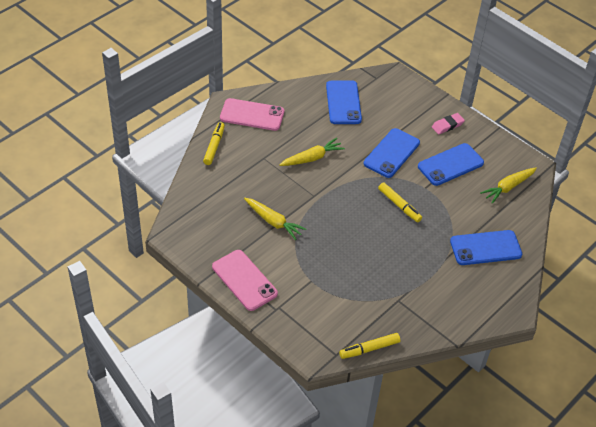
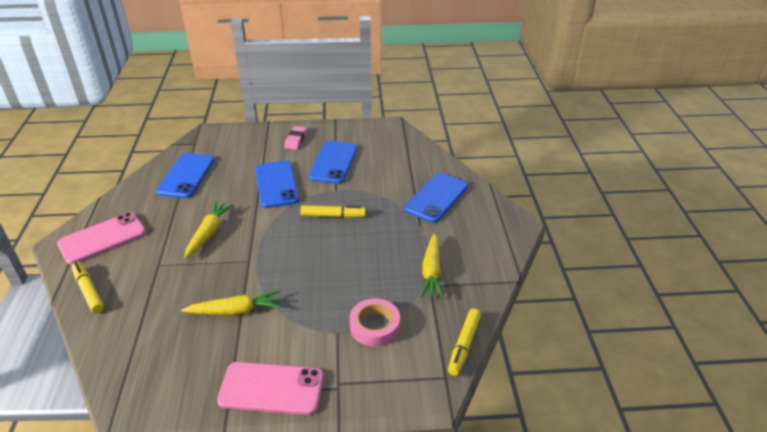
camera: 45 degrees left, 10 degrees down
blue phone [326,80,362,124] -> blue phone turned 60 degrees clockwise [156,153,215,198]
yellow carrot [480,167,537,204] -> yellow carrot moved to [420,233,444,299]
none -> pink tape [349,298,400,347]

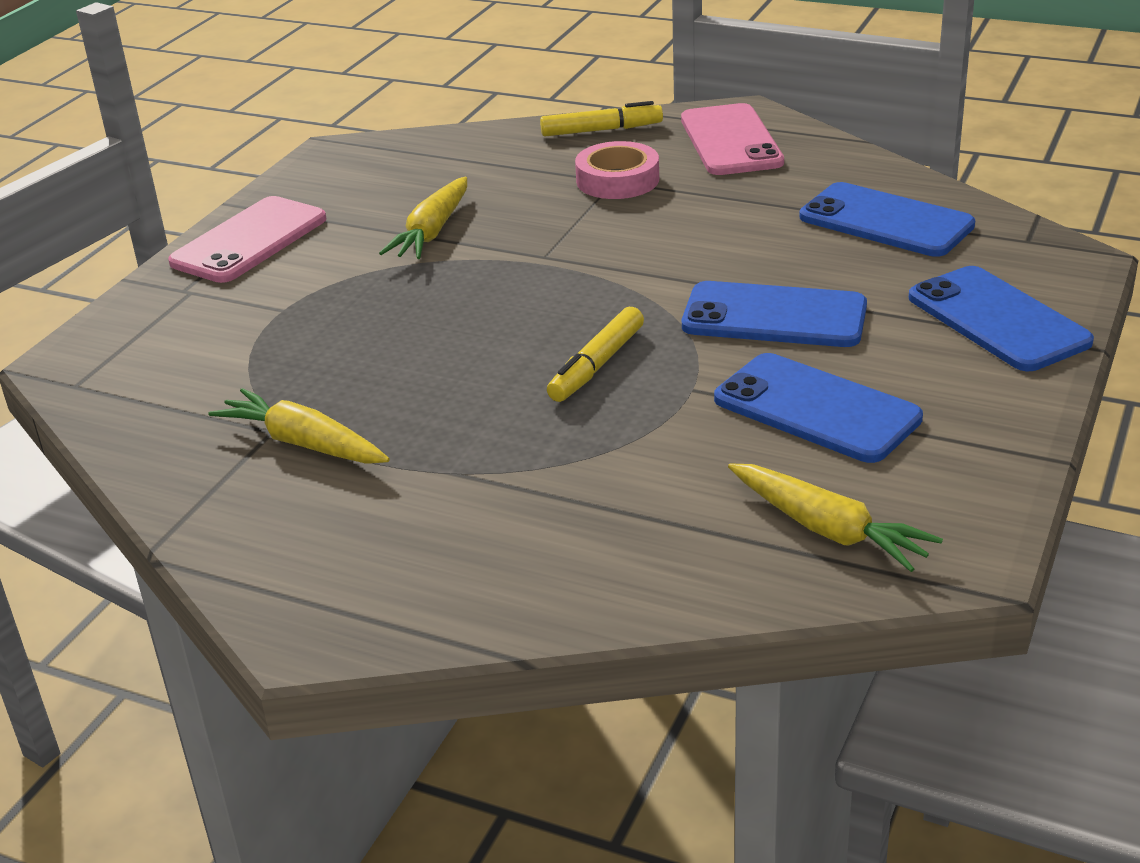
camera: 120 degrees right, 5 degrees down
yellow carrot [184,201,234,258] -> yellow carrot moved to [728,463,943,572]
pink eraser [284,126,307,150] -> none
pink tape [349,298,400,347] -> pink tape moved to [575,141,659,199]
blue phone [404,173,468,223] -> blue phone moved to [909,266,1094,371]
yellow marker [448,309,481,376] -> none

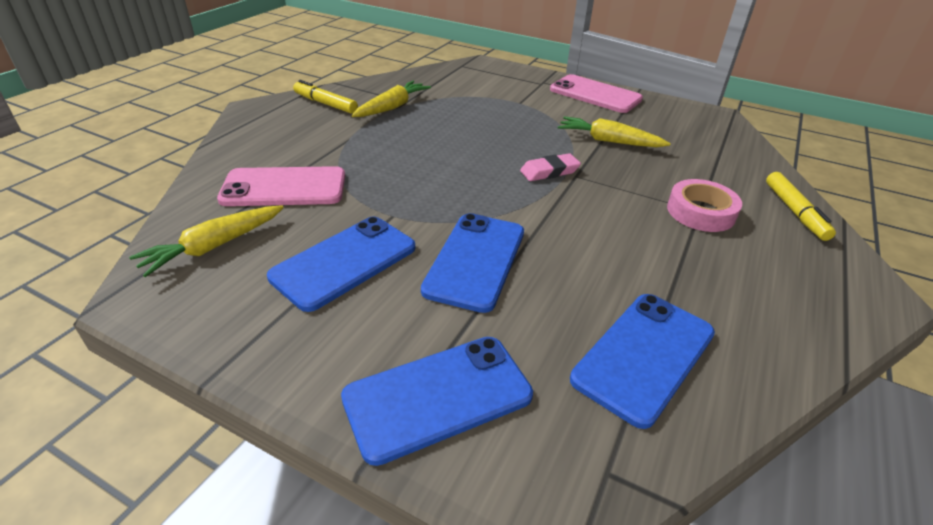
camera: 90 degrees right, 5 degrees up
yellow marker [547,307,644,402] -> yellow marker moved to [293,80,358,114]
pink phone [681,103,784,175] -> pink phone moved to [217,166,345,206]
none -> pink eraser [520,153,581,181]

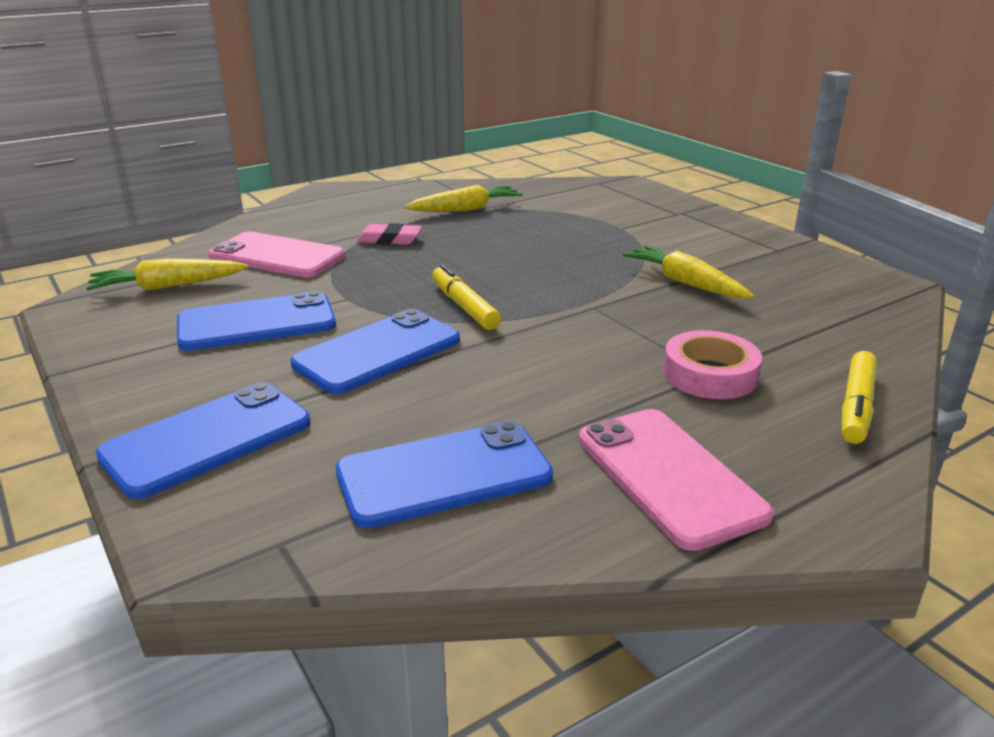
camera: 30 degrees right, 10 degrees down
yellow marker [293,80,358,114] -> yellow marker moved to [432,264,501,330]
blue phone [341,337,533,466] -> blue phone turned 45 degrees counterclockwise [96,382,310,499]
pink eraser [520,153,581,181] -> pink eraser moved to [356,223,422,245]
pink phone [550,74,643,113] -> pink phone moved to [579,409,774,551]

